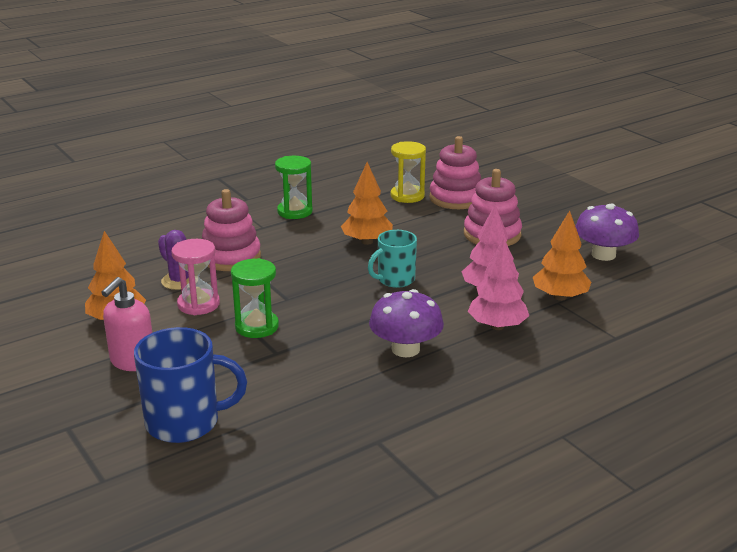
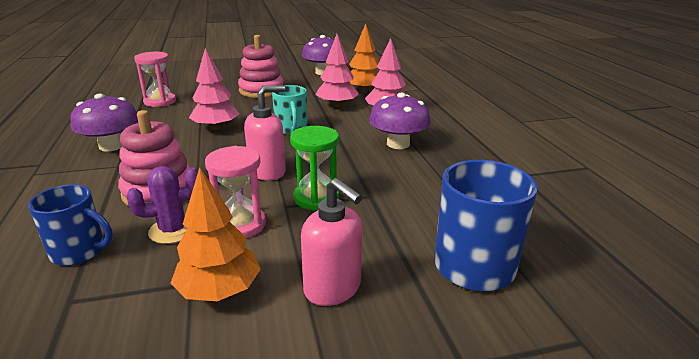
camera: 70 degrees left, 0 degrees up
green hourglass [275,156,313,219] -> purple mushroom [70,94,138,152]
orange tree [341,162,393,245] -> pink tree [189,48,239,130]
yellow hourglass [390,141,426,203] -> pink hourglass [134,52,176,107]
pink stacking toy [429,136,481,209] -> none
none -> blue mug [28,184,113,266]
none -> pink soap dispenser [244,85,286,181]

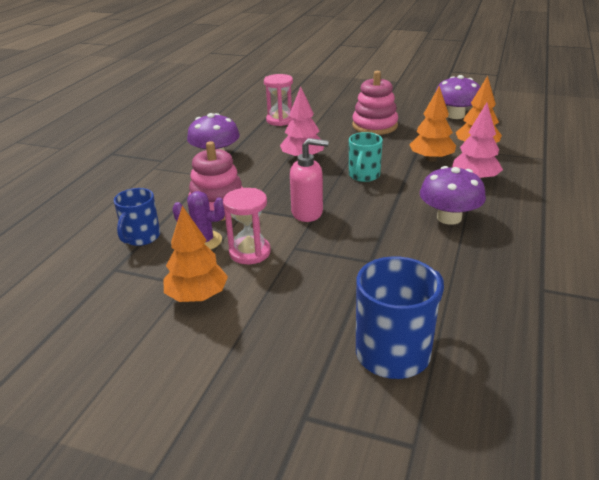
camera: 35 degrees right, 5 degrees up
blue mug [28,184,113,266] -> blue mug turned 60 degrees clockwise [114,188,160,246]
green hourglass [290,126,339,211] -> none
pink soap dispenser [301,178,362,306] -> none
pink tree [316,34,359,108] -> orange tree [409,86,456,162]

